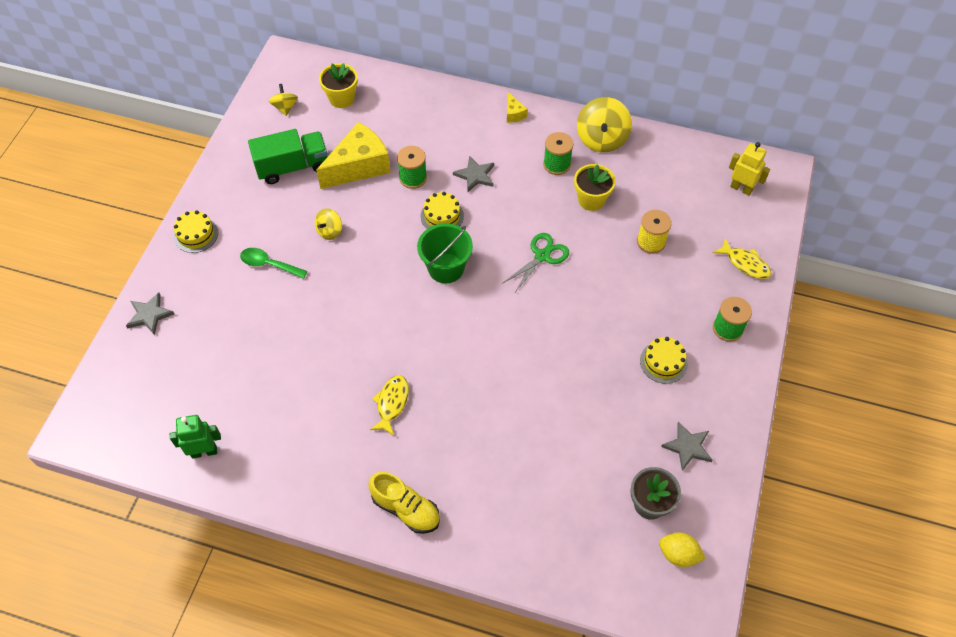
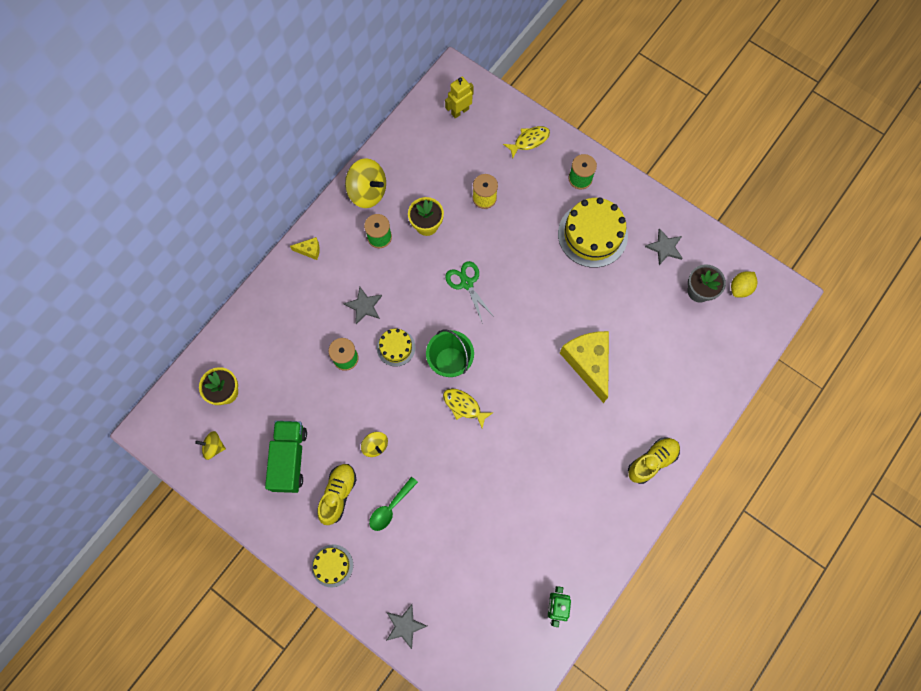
camera: 70 degrees left, 15 degrees up
yellow cheese [316,122,391,189] -> yellow cheese moved to [560,331,609,403]
yellow fish [370,375,409,436] -> yellow fish moved to [443,388,493,428]
yellow cake [640,337,688,384] -> yellow cake [558,197,628,268], size x1.88
none -> yellow shoe [317,464,357,525]

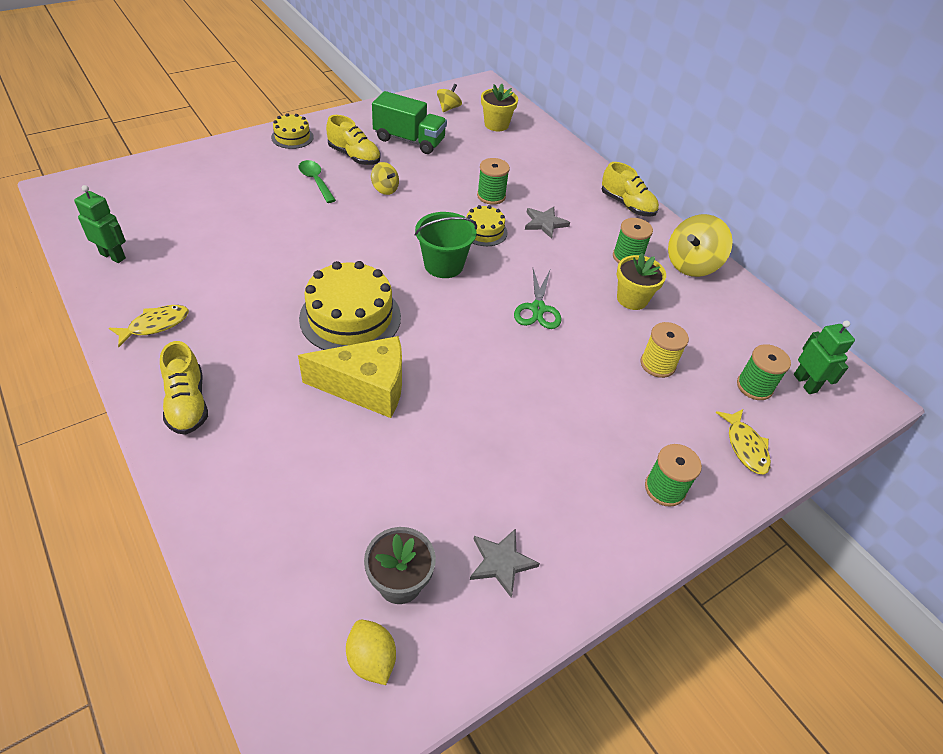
camera: 105 degrees right, 25 degrees down
yellow cheese [290,237,320,260] -> yellow shoe [602,162,659,217]
yellow spinning top [361,432,388,457] -> yellow spinning top turned 120 degrees counterclockwise [371,162,399,195]
grey star [386,604,427,649] -> none
yellow fish [443,388,493,428] -> yellow fish moved to [109,305,189,347]
yellow robot [445,77,474,119] -> green robot [794,321,855,394]
green scissors [445,261,495,324] -> green scissors turned 105 degrees clockwise [514,269,562,329]
yellow cake [558,197,628,268] -> yellow cake moved to [299,261,401,350]
none -> green spool [737,344,791,400]

